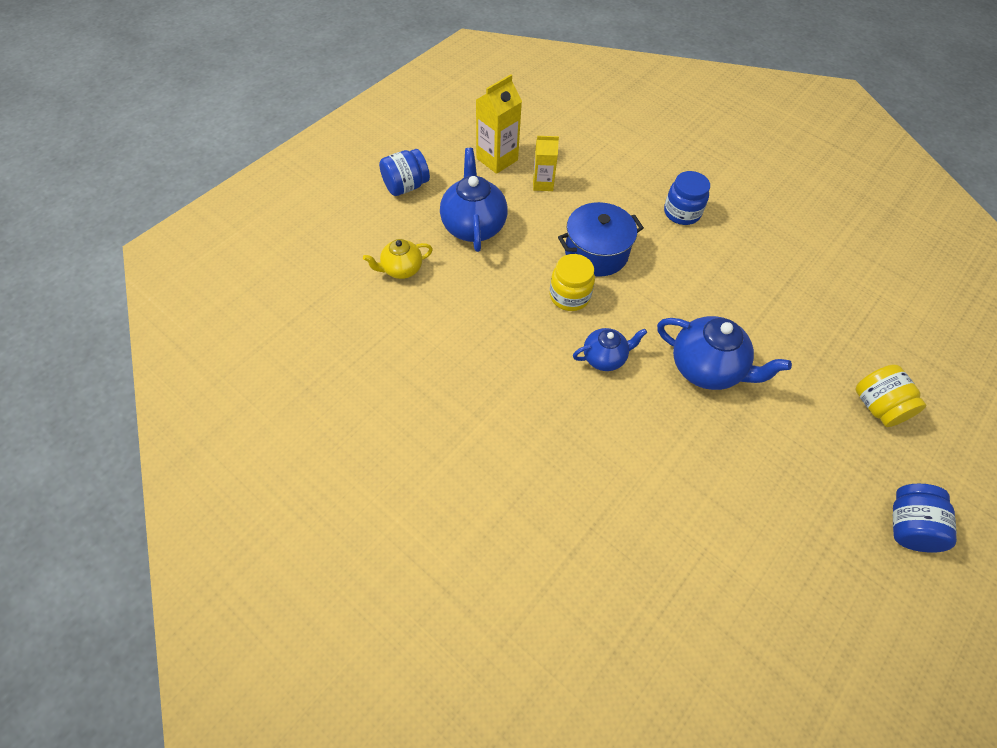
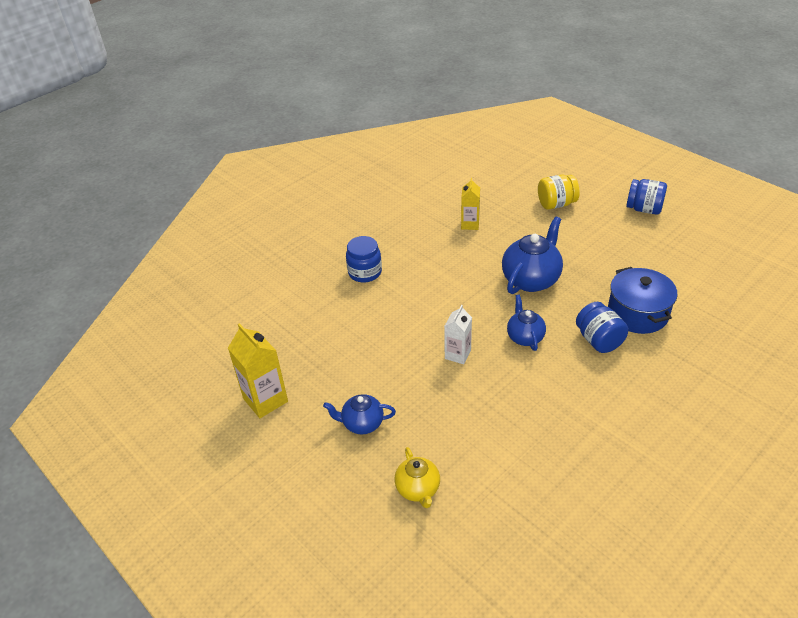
camera: 80 degrees left, 15 degrees down
blue jar [379,149,430,196] -> blue jar moved to [576,302,628,353]
blue teapot [440,148,508,252] -> blue teapot [323,394,396,434], size x0.60
yellow carton [533,136,559,191] -> yellow carton moved to [461,178,480,230]
yellow jar [550,254,595,311] -> white carton [444,305,472,364]
blue pot [558,202,644,277] -> blue pot moved to [608,267,678,334]

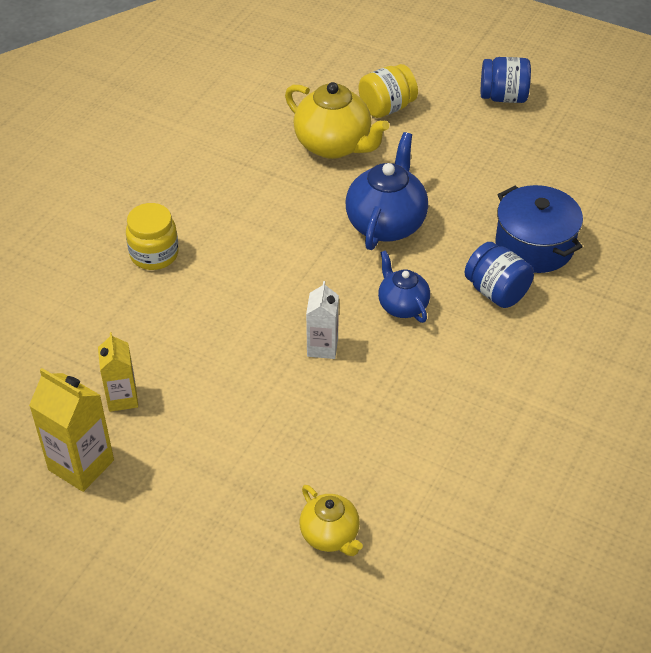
camera: 20 degrees left, 5 degrees up
blue teapot [323,394,396,434] -> none
blue jar [346,236,382,283] -> yellow jar [126,203,179,270]
yellow carton [461,178,480,230] -> yellow carton moved to [98,332,138,412]
none -> yellow teapot [285,82,389,159]

